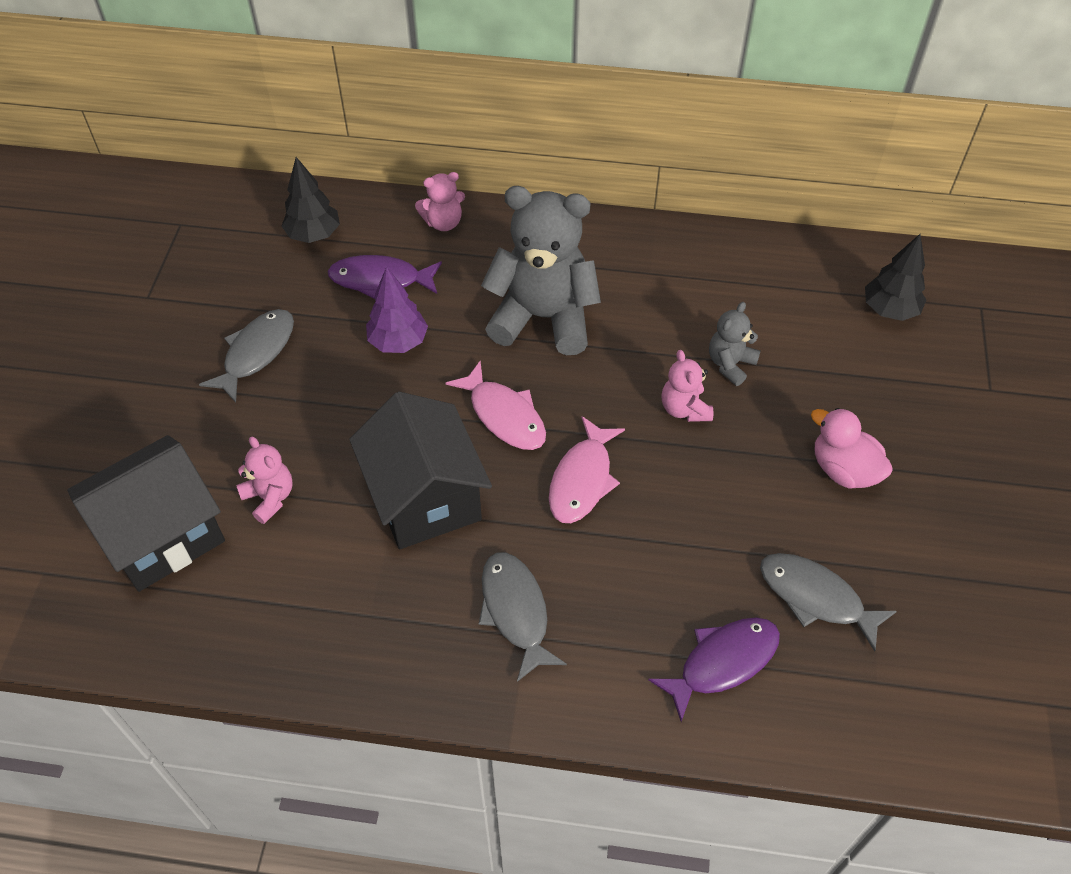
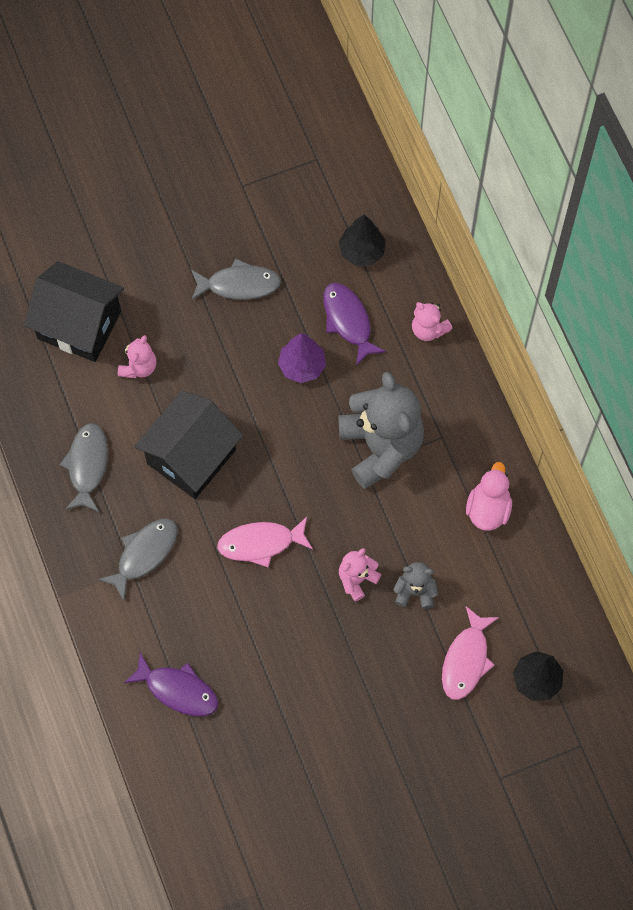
camera: 60 degrees right, 15 degrees up
pink fish [446,360,546,450] -> pink fish moved to [442,606,499,700]
grey fish [760,553,897,652] -> grey fish moved to [59,423,108,513]
pink duck [811,408,893,489] -> pink duck moved to [466,462,512,531]

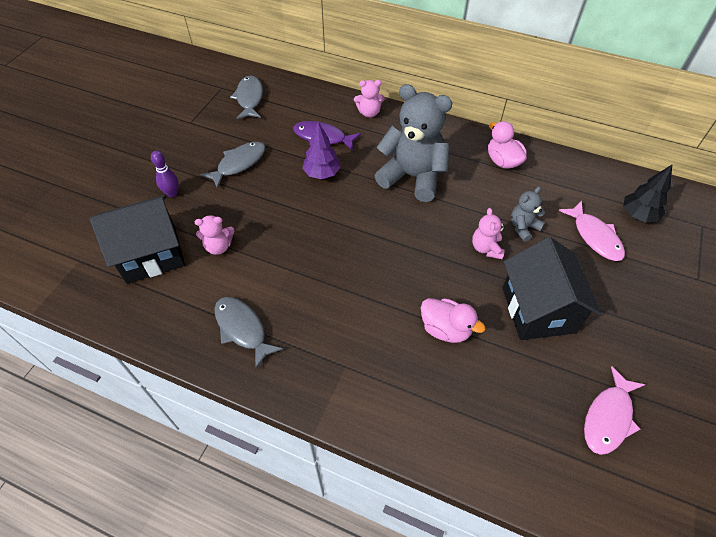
camera: 45 degrees left, 15 degrees down
grey fish [98,518,178,601] -> grey fish moved to [230,75,263,119]
pink teddy bear [118,335,156,378] -> pink teddy bear turned 105 degrees clockwise [195,215,234,255]
purple fish [124,652,219,716] -> none
black house [134,391,243,499] -> black house moved to [502,237,602,340]
pink fish [217,517,313,567] -> pink fish moved to [584,366,645,455]
black tree [339,215,386,266] -> none
none -> purple bowling pin [151,151,179,197]
none -> pink duck [421,298,485,343]

